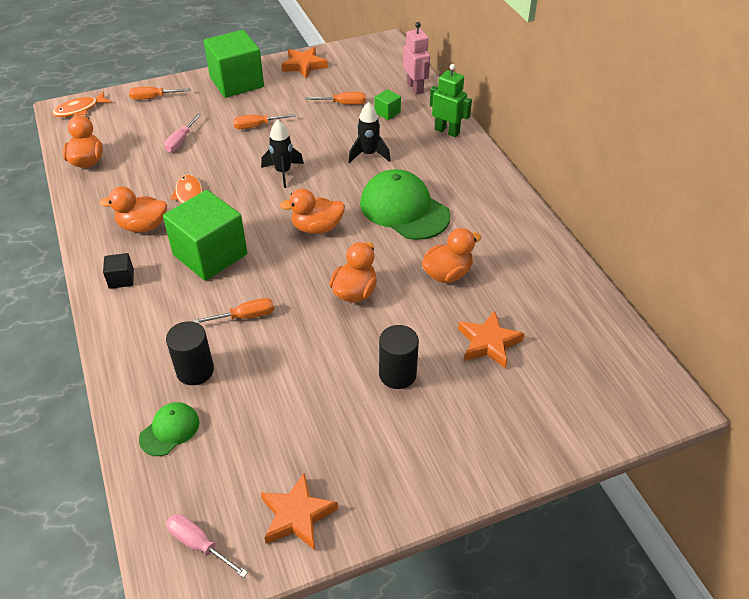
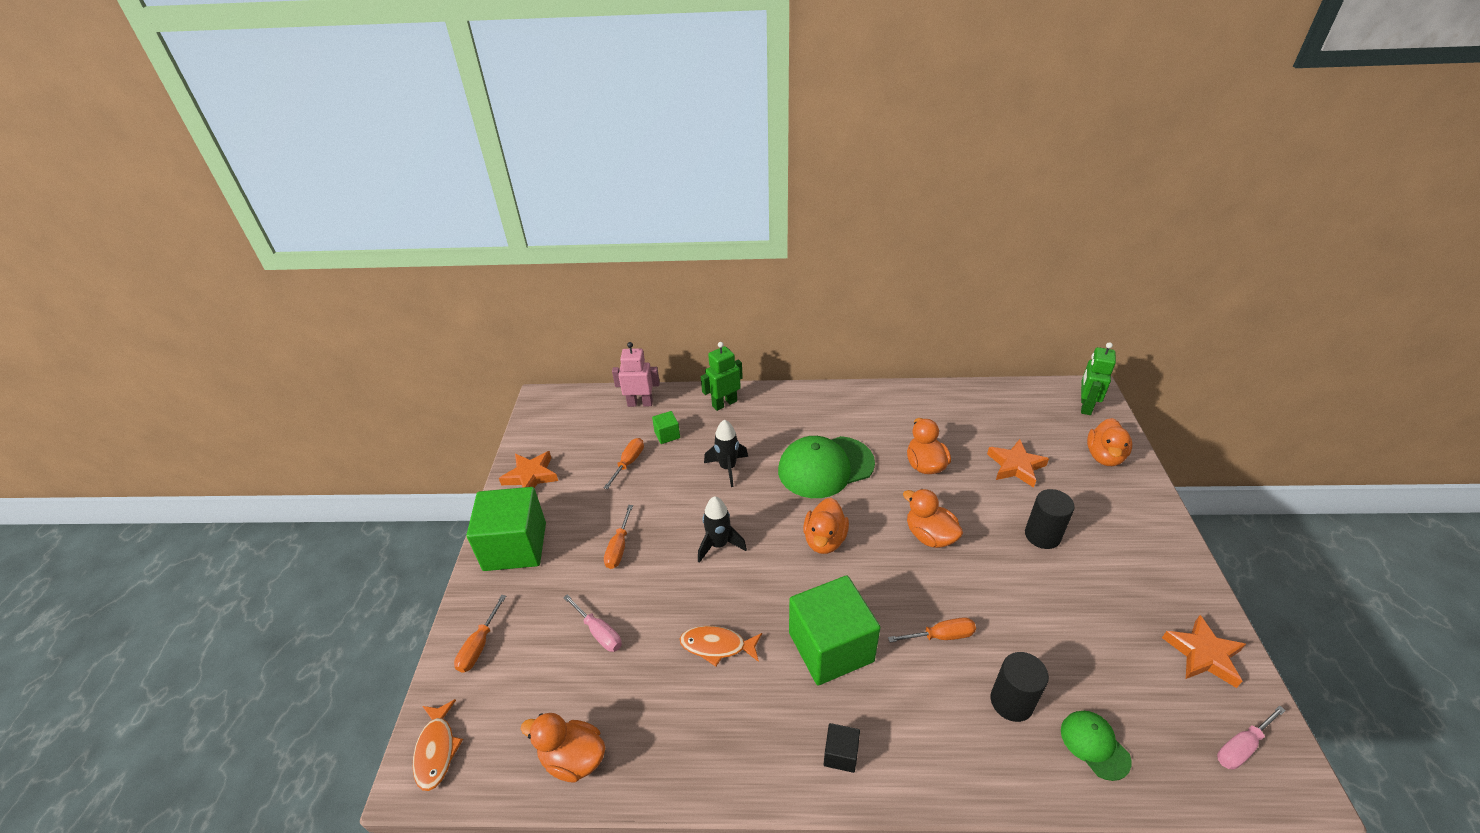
camera: 65 degrees left, 5 degrees down
orange duck [100,186,167,232] -> orange duck moved to [1087,418,1132,466]
orange screwdriver [193,298,274,323] -> orange screwdriver turned 75 degrees clockwise [888,617,976,642]
none -> green robot [1081,342,1116,415]

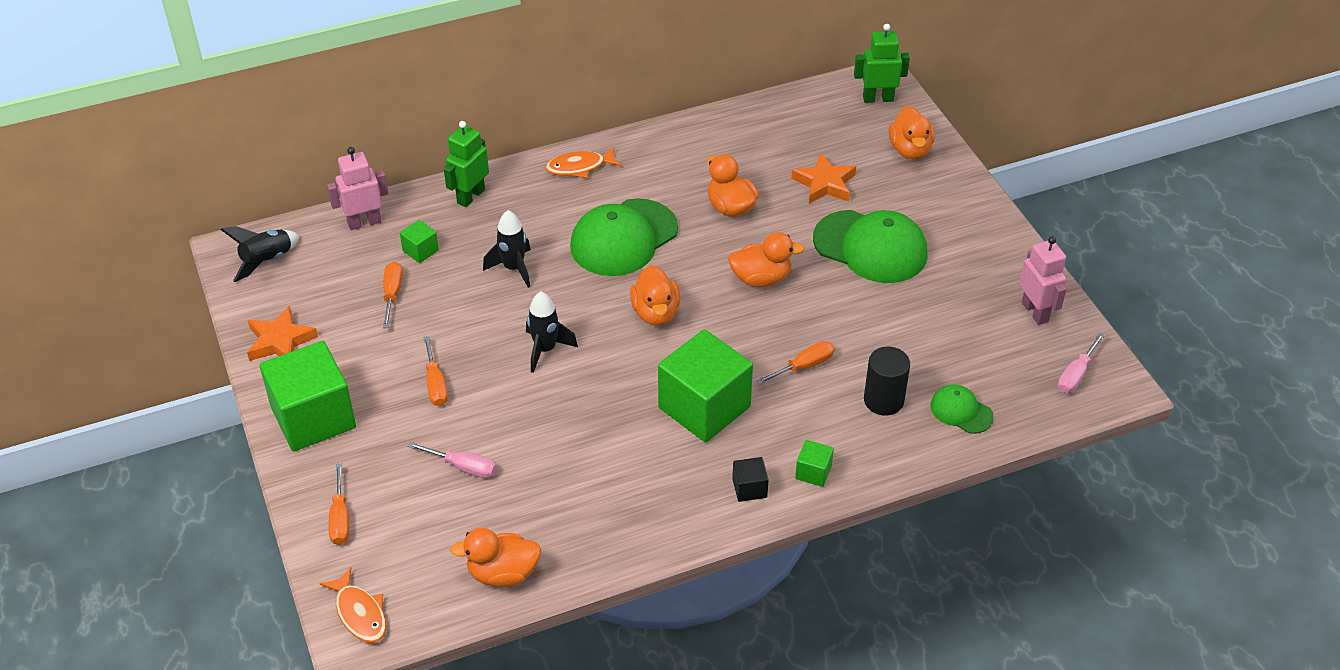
camera: 25 degrees left, 5 degrees up
orange fish [680,626,762,667] -> orange fish moved to [545,147,621,178]
orange duck [903,489,963,548] -> orange duck turned 150 degrees clockwise [728,232,805,287]
black cylinder [1025,489,1075,549] -> green cap [813,210,927,283]
green robot [1081,342,1116,415] -> green robot turned 90 degrees clockwise [854,24,910,103]
orange star [1162,615,1246,688] -> pink robot [1019,236,1066,325]
none -> black rocket [221,226,300,282]
none -> green cube [795,440,834,487]

